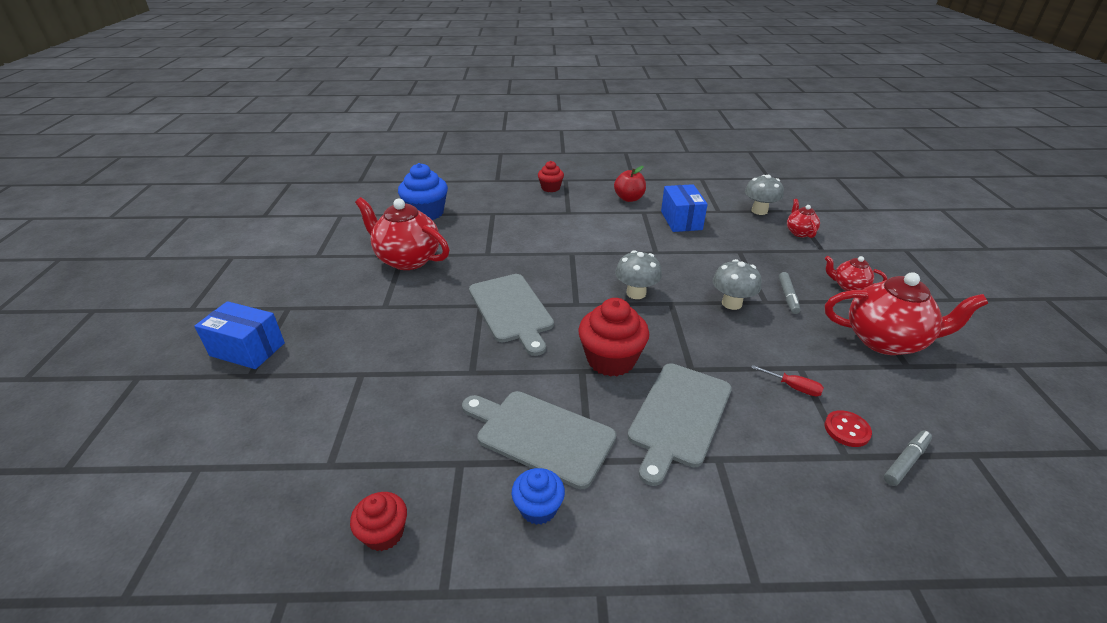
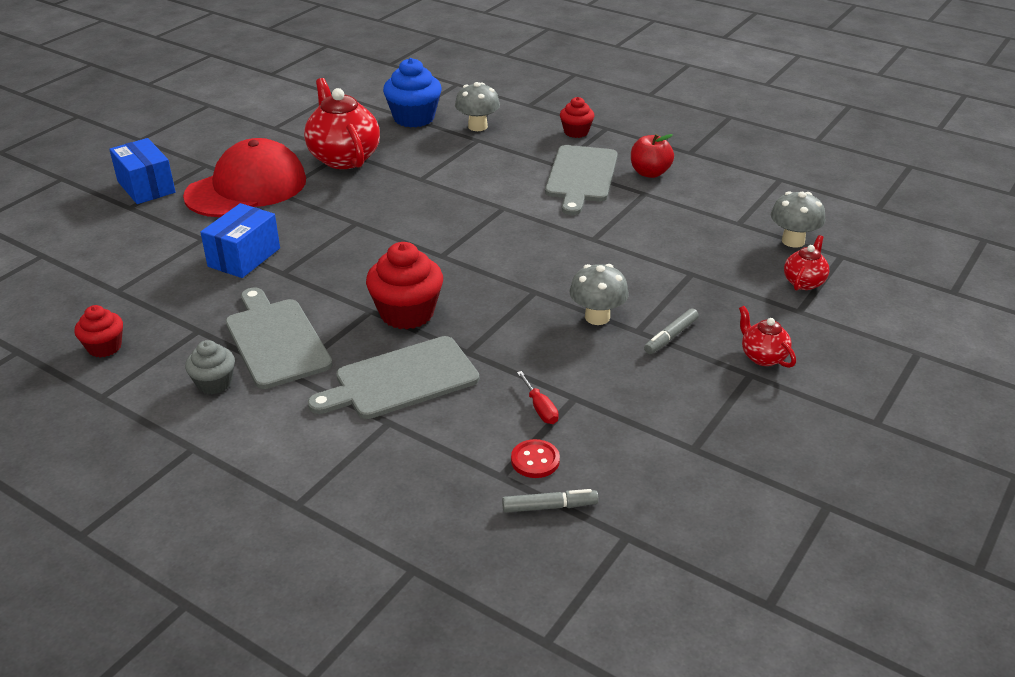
camera: 35 degrees right, 0 degrees up
grey cutting board [469,274,554,356] -> grey cutting board moved to [545,145,618,215]
blue cupcake [512,468,565,525] -> grey cupcake [185,340,235,394]
grey mushroom [615,250,662,299] -> grey mushroom moved to [455,82,500,131]
blue box [661,184,708,232] -> blue box moved to [200,203,280,278]
red teapot [825,272,988,355] -> none
none -> red cap [183,138,306,217]

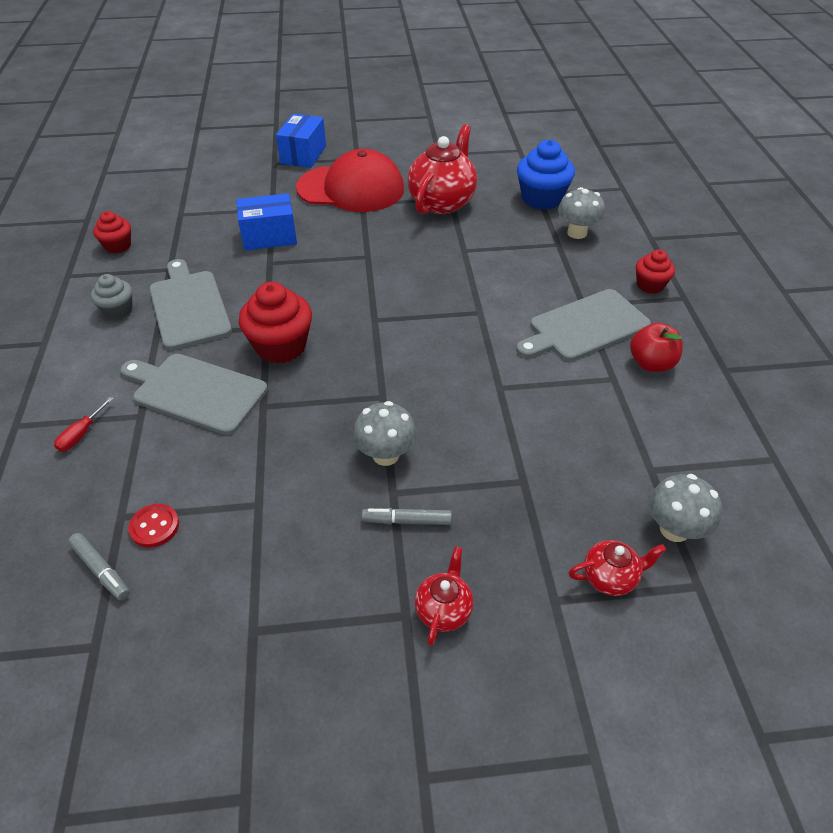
camera: 50 degrees right, 10 degrees up
grey cutting board [226,287,333,389] -> grey cutting board turned 45 degrees counterclockwise [149,259,232,350]
red screwdriver [517,371,559,424] -> red screwdriver moved to [54,397,114,452]

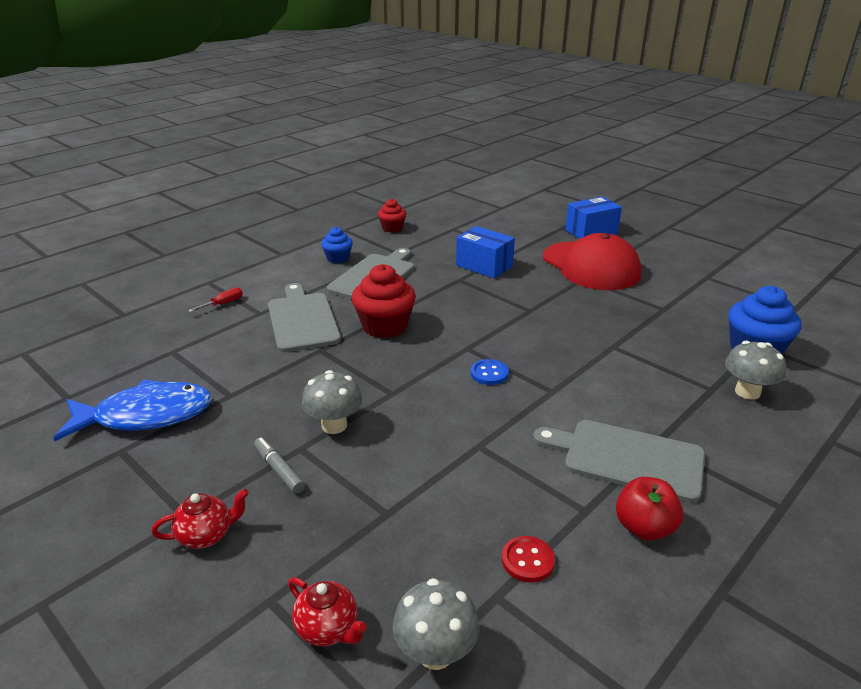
camera: 50 degrees right, 15 degrees down
red screwdriver [54,397,114,452] -> red screwdriver turned 150 degrees clockwise [188,288,243,312]
grey marker [68,533,130,600] -> none
grey cupcake [91,274,132,319] -> blue cupcake [321,227,353,264]
red button [128,504,179,548] -> red button moved to [502,536,555,583]
red teapot [407,125,477,214] -> none
red cupcake [636,250,675,294] -> none
none -> blue fish [53,379,212,442]
none -> blue button [471,359,509,385]

